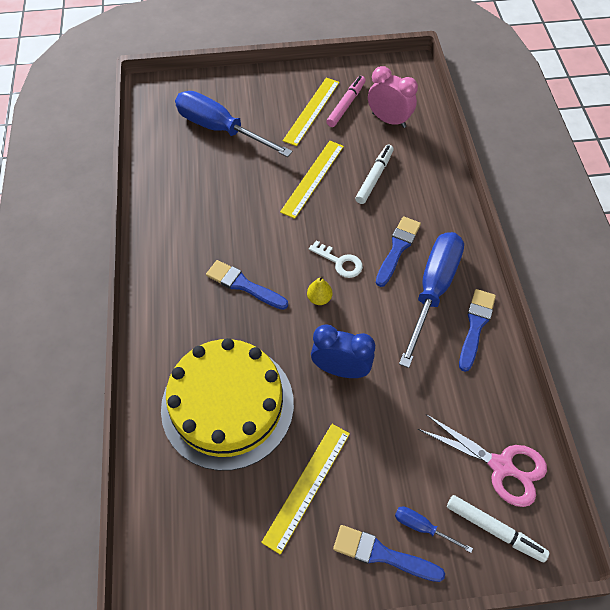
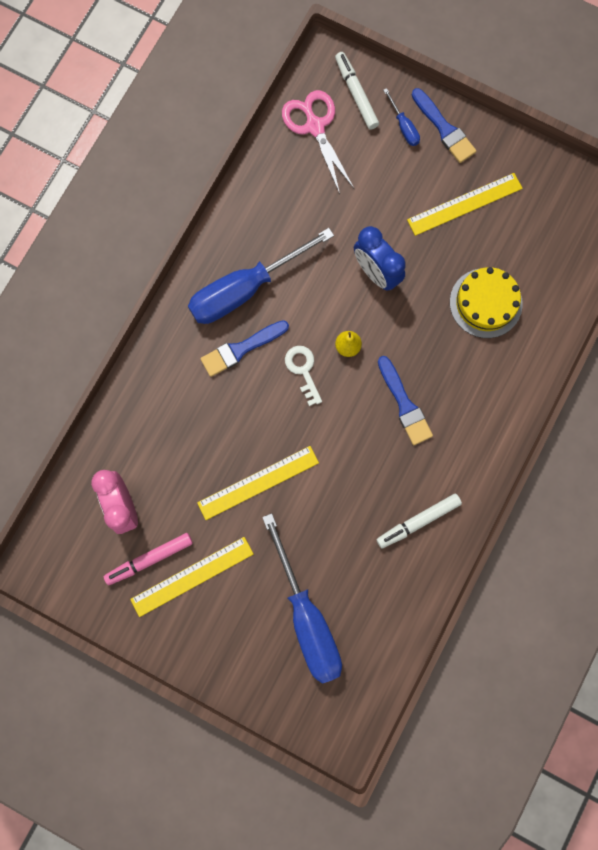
camera: 145 degrees left, 20 degrees up
yellow cake [161,338,294,471] -> yellow cake [450,267,523,338], size x0.58
white marker [355,144,394,204] -> white marker moved to [377,494,462,548]
blue brush [459,289,496,372] -> none

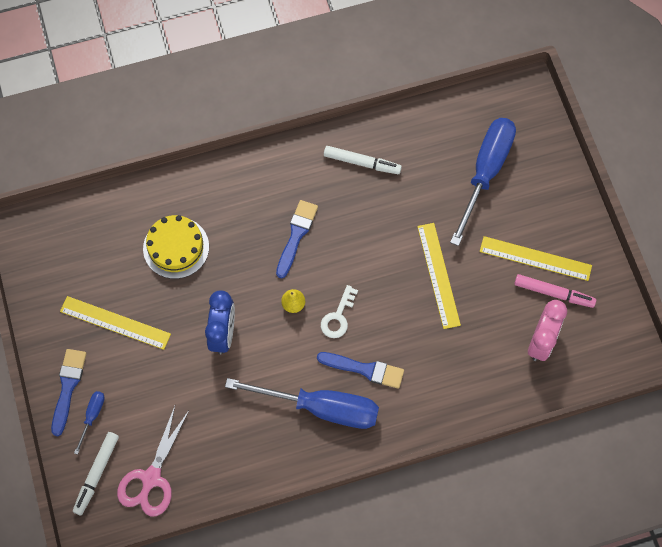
camera: 135 degrees left, 10 degrees down
yellow ruler [197,446,319,520] -> yellow ruler turned 60 degrees clockwise [417,223,461,329]

